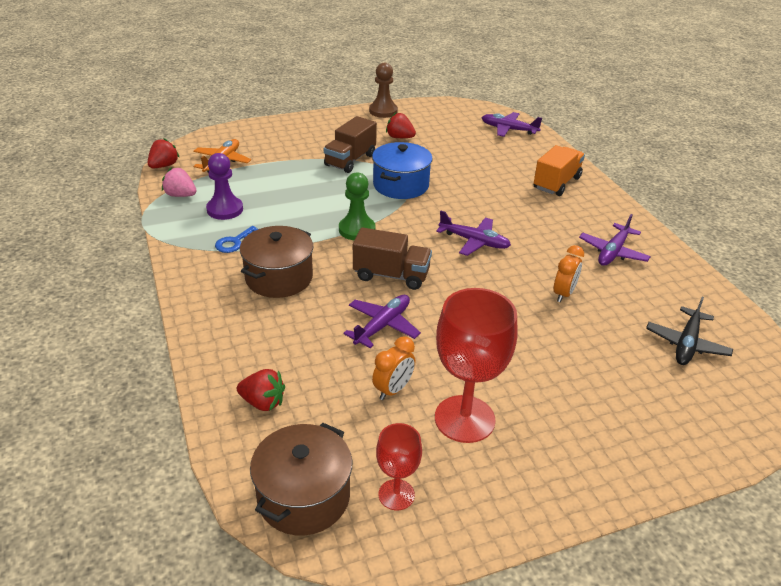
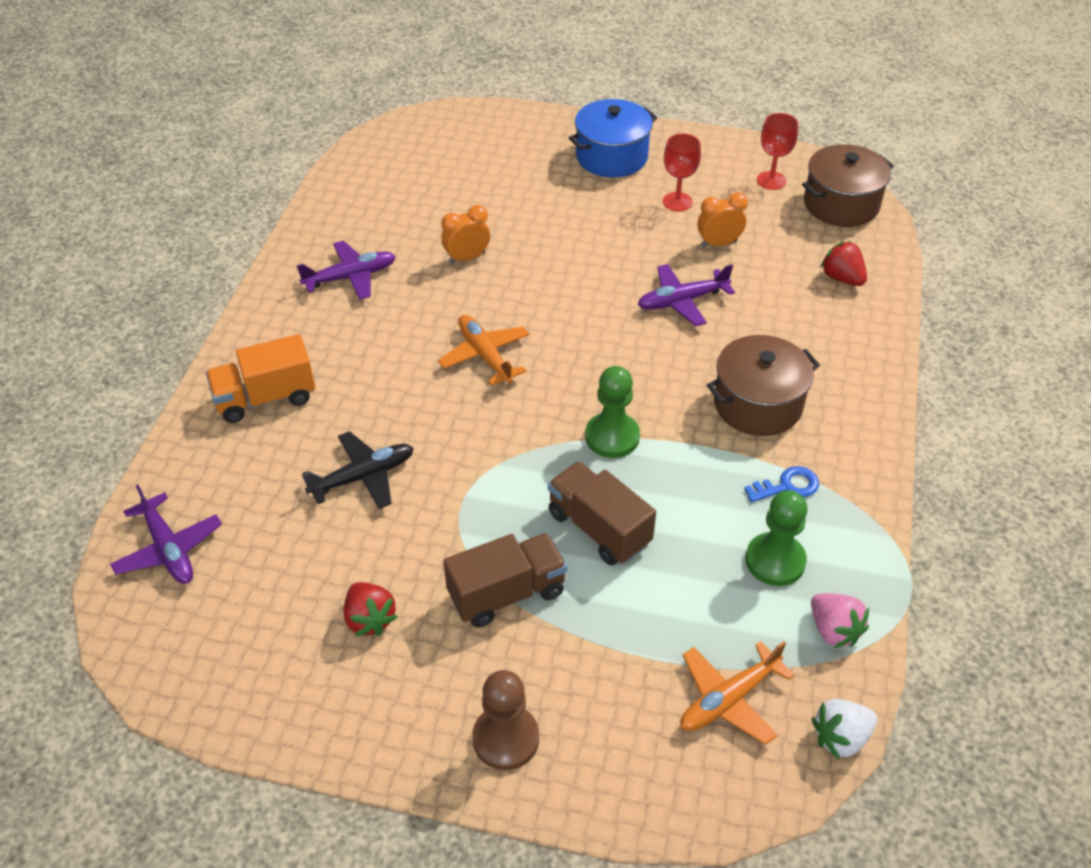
camera: 145 degrees left, 10 degrees up
red strawberry [148,138,180,168] -> white strawberry [812,699,878,759]
purple pawn [206,153,243,220] -> green pawn [746,490,808,586]
brown truck [353,227,432,290] -> brown truck moved to [548,461,656,565]
brown pawn [369,63,398,118] -> brown pawn moved to [472,670,539,770]
blue pot [372,142,433,199] -> blue pot moved to [569,99,657,177]
red goblet [435,288,518,443] -> red goblet [663,134,701,212], size x0.54
purple plane [436,211,511,256] -> orange plane [438,315,529,386]
black plane [646,297,733,365] -> black plane moved to [302,431,414,509]

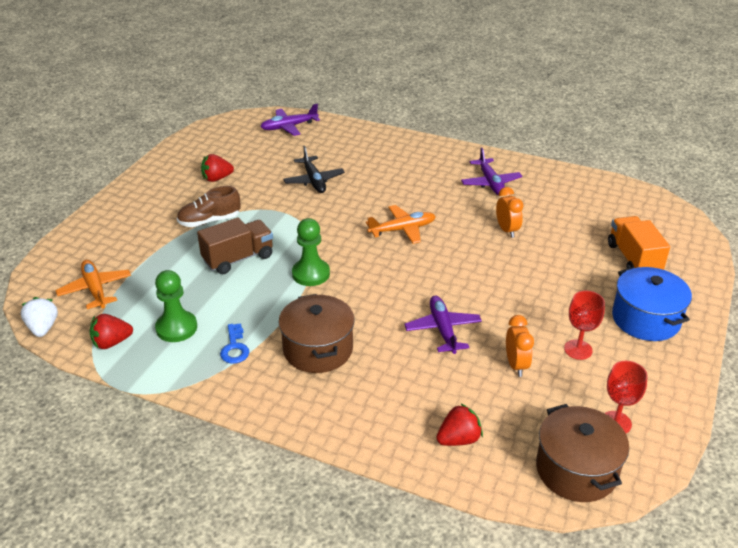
camera: 100 degrees right, 10 degrees down
orange truck [206,334,315,423] -> orange truck moved to [608,216,670,270]
brown truck [443,533,567,627] -> brown shoe [177,186,240,227]
brown pawn [472,670,539,770] -> none
pink strawberry [811,593,869,648] -> red strawberry [90,314,133,349]

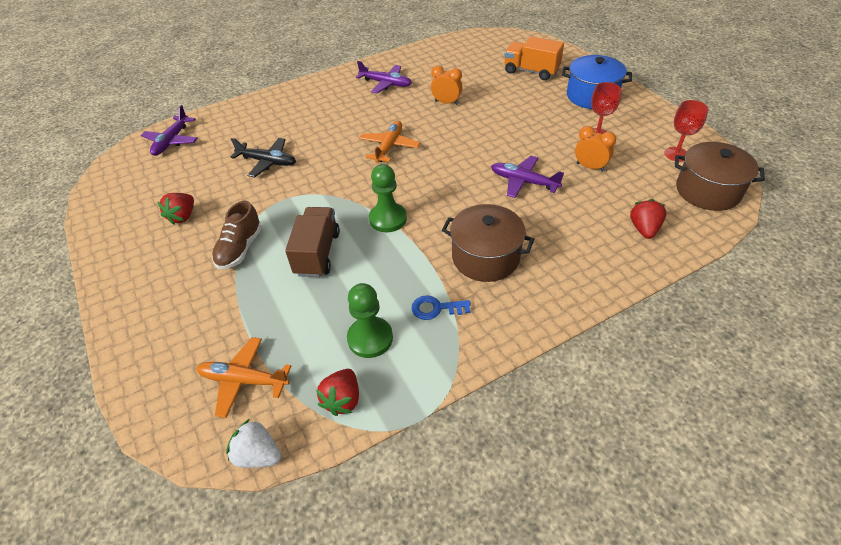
camera: 50 degrees left, 10 degrees up
blue key [220,323,249,364] -> blue key turned 150 degrees clockwise [411,295,471,320]

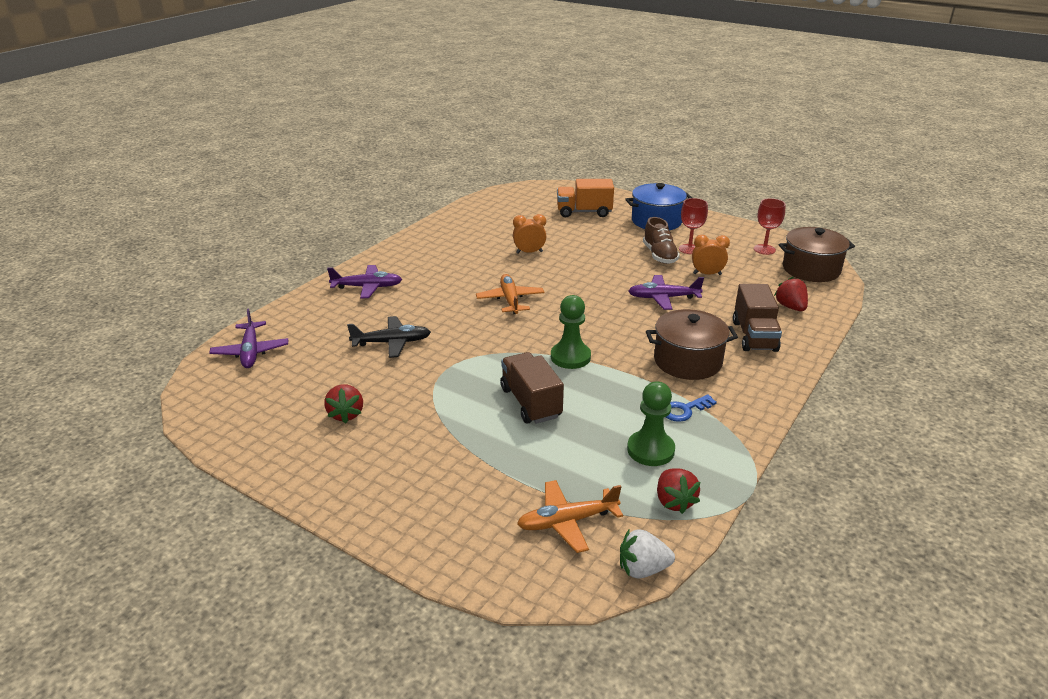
camera: 30 degrees left, 15 degrees down
brown shoe [212,201,262,269] -> brown shoe moved to [643,217,680,264]
purple plane [356,61,412,93] -> purple plane moved to [327,265,402,298]
none -> brown truck [733,284,782,352]

